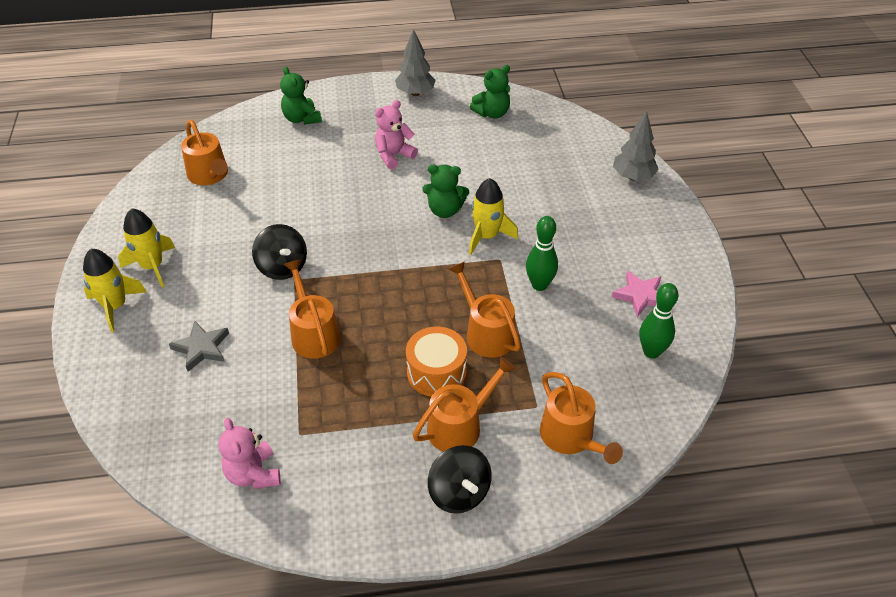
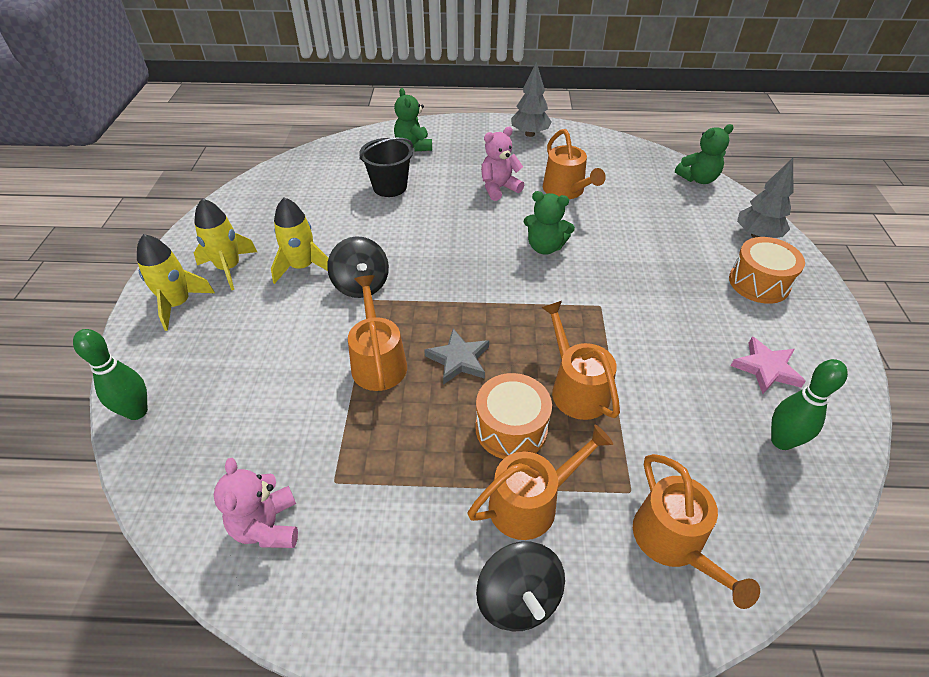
camera: 10 degrees right, 0 degrees up
grey star [169,321,229,372] -> grey star moved to [424,328,489,385]
orange watering can [181,120,228,185] -> orange watering can moved to [543,129,606,199]
yellow rocket [469,178,518,255] -> yellow rocket moved to [271,197,329,284]
green teddy bear [470,65,510,119] -> green teddy bear moved to [675,124,734,184]
green bowling pin [526,216,558,291] -> green bowling pin moved to [73,329,148,420]
none -> black bucket [359,138,413,197]
none -> orange drum [729,237,805,304]

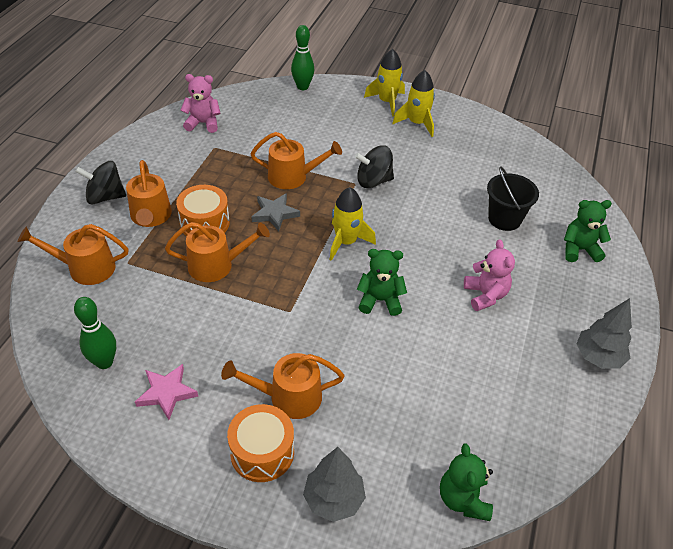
camera: 105 degrees right, 0 degrees up
yellow rocket [271,197,329,284] -> yellow rocket moved to [329,187,376,261]
green teddy bear [524,191,575,255] -> green teddy bear turned 60 degrees clockwise [357,249,407,316]
orange watering can [543,129,606,199] -> orange watering can moved to [221,353,344,419]

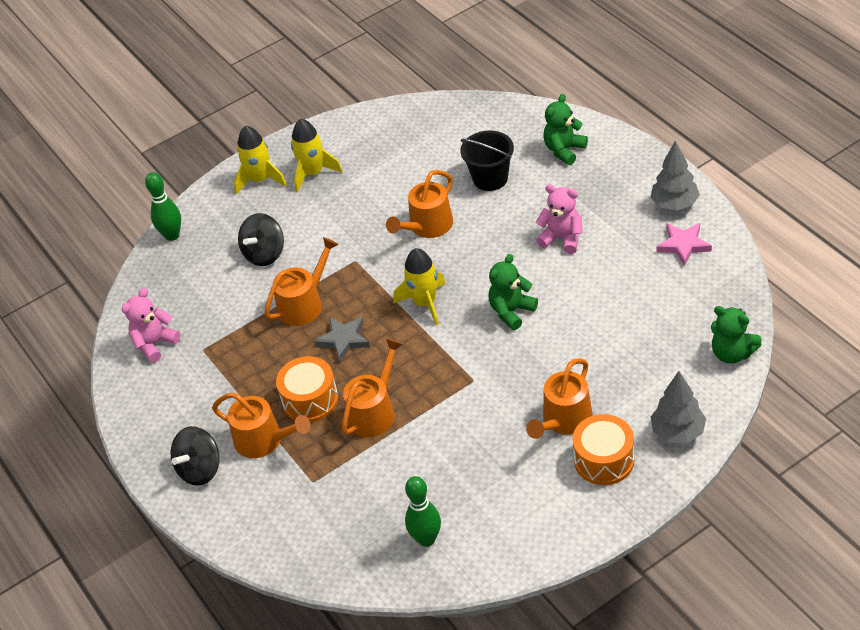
camera: 45 degrees left, 0 degrees up
orange watering can [18,224,128,285] -> orange watering can moved to [386,170,453,238]
pink star [135,364,198,420] -> pink star moved to [656,223,712,266]
black spinning top [355,146,394,188] -> black spinning top moved to [238,213,284,266]

